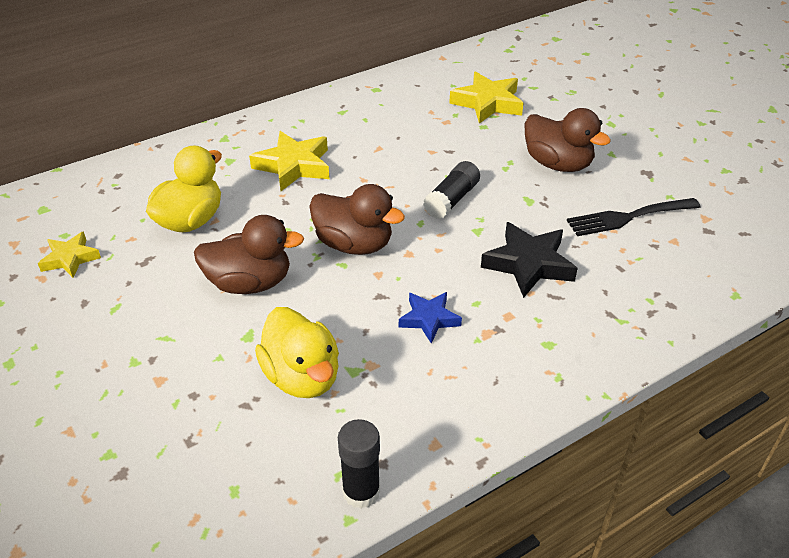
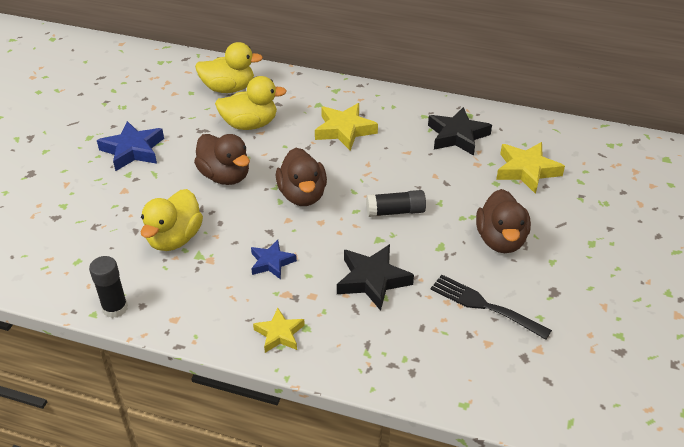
camera: 50 degrees right, 0 degrees up
yellow star [38,231,101,278] -> yellow star moved to [253,308,305,353]
none -> blue star [97,121,164,171]
none -> yellow duck [195,42,263,93]
none -> black star [428,107,492,156]

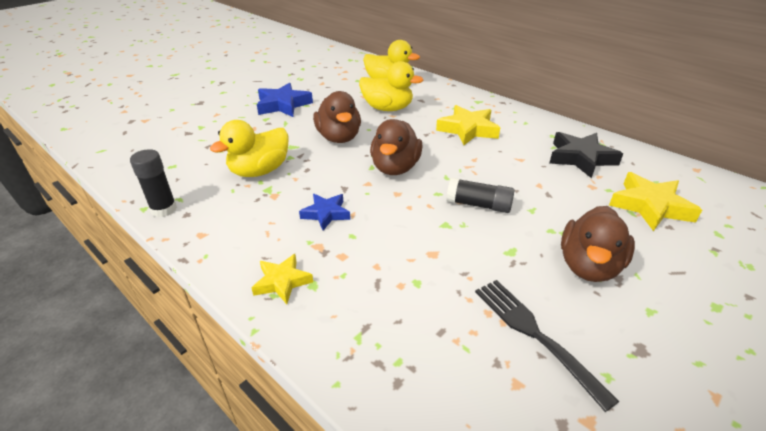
camera: 25 degrees right, 5 degrees down
black star [337,244,414,311] -> none

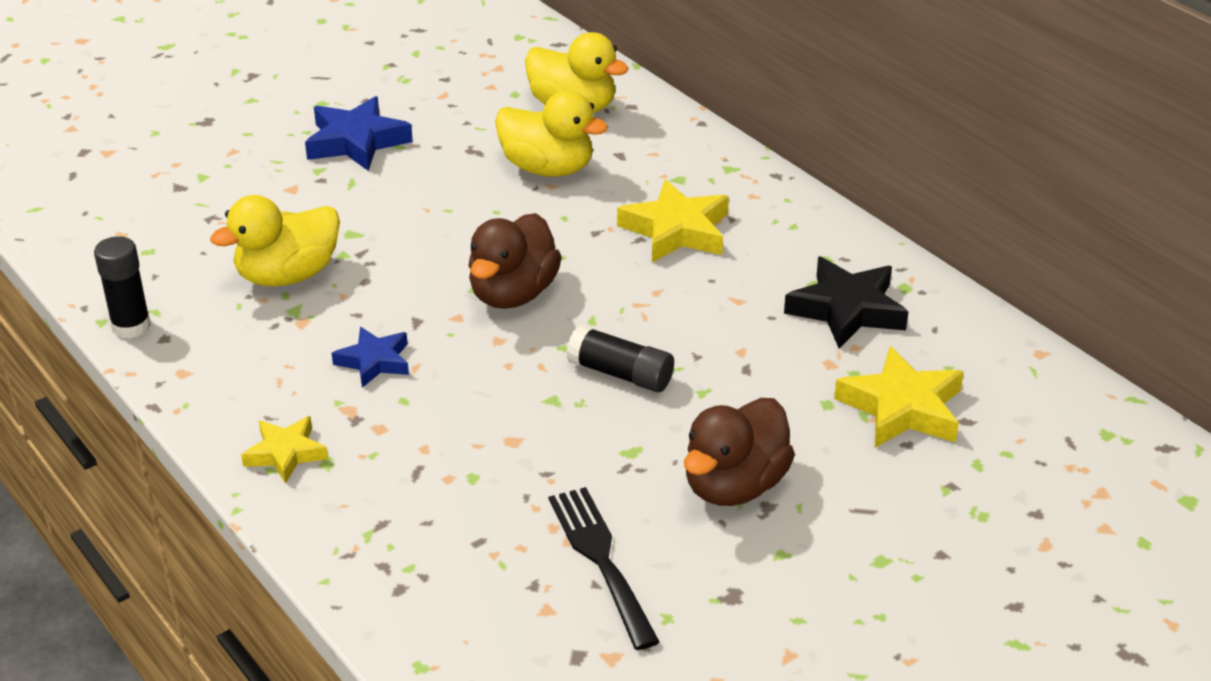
camera: 10 degrees right, 0 degrees up
brown duck [313,91,361,143] -> none

